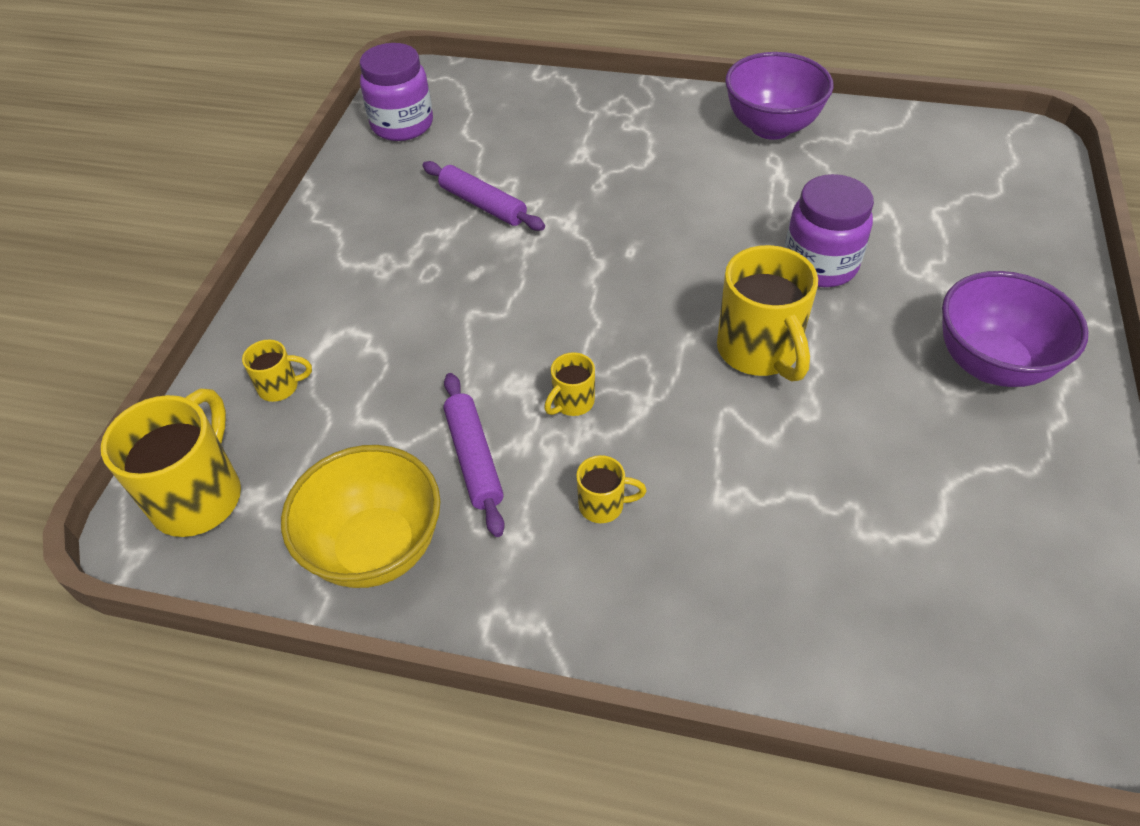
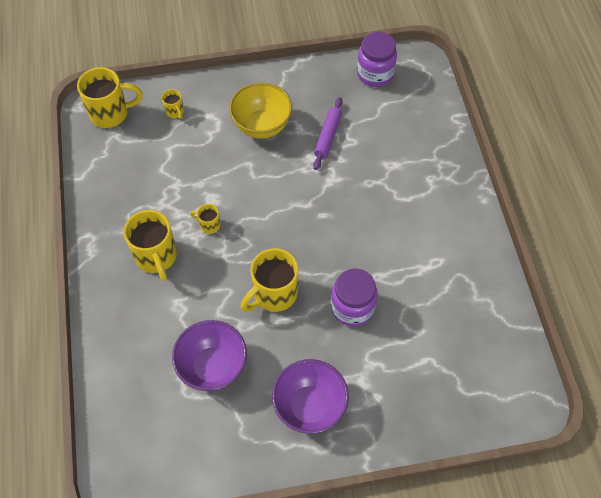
camera: 65 degrees right, 10 degrees up
yellow bowl [281,445,440,588] -> yellow bowl moved to [229,82,292,139]
purple rolling pin [444,373,505,537] -> none
yellow mug [576,455,646,523] -> yellow mug [124,210,177,281], size x2.06
purple bowl [725,52,833,140] -> purple bowl moved to [172,320,247,391]

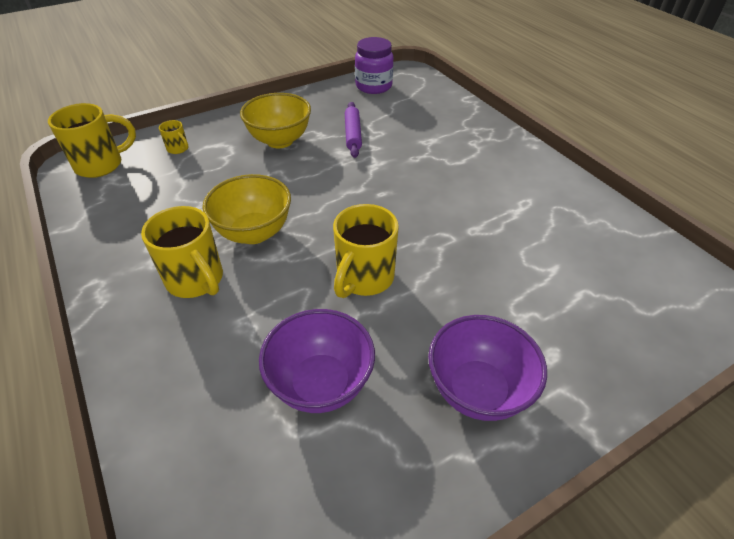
camera: 20 degrees left, 15 degrees down
yellow mug [190,204,220,234] -> yellow bowl [203,174,291,244]
purple jar [331,269,378,326] -> none

